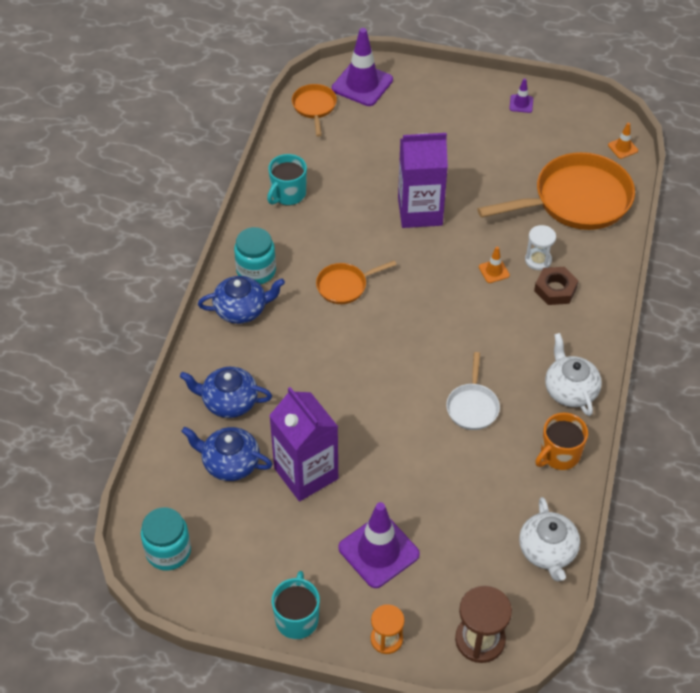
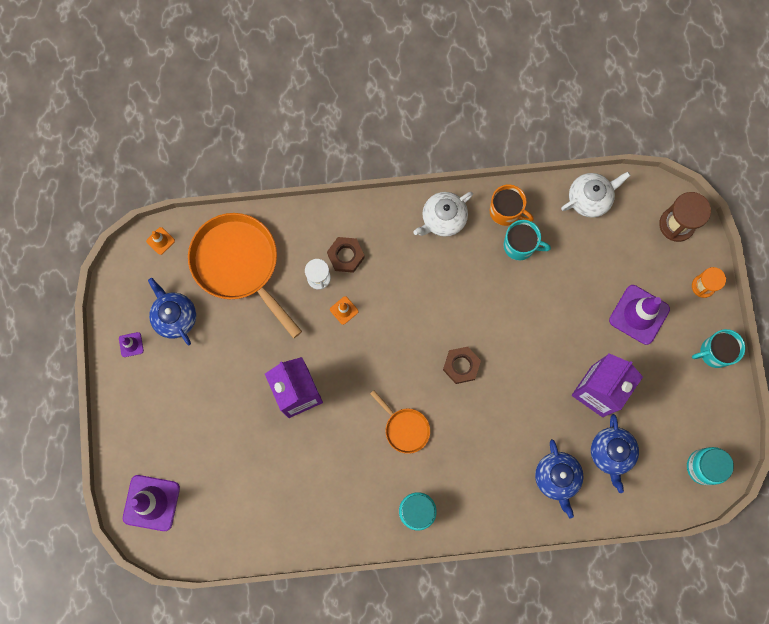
camera: 110 degrees left, 25 degrees up
blue teapot [198,276,285,324] -> blue teapot moved to [148,278,196,346]
turquoise mug [267,154,307,205] -> turquoise mug moved to [504,220,551,260]
orange pan [292,84,337,137] -> none
white pan [446,352,500,430] -> none
none -> brown nut [443,347,481,384]

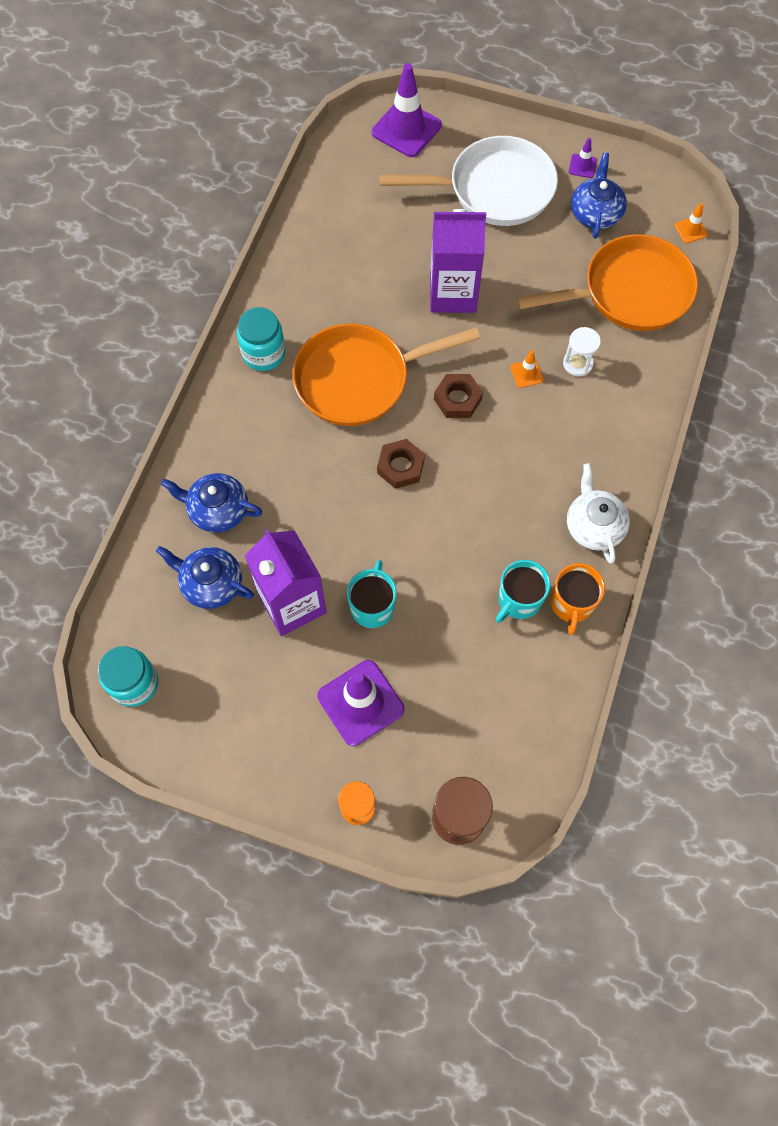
camera: 115 degrees right, 10 degrees down
blue teapot [148,278,196,346] -> blue teapot turned 75 degrees counterclockwise [571,153,627,238]
brown nut [327,237,365,273] -> brown nut moved to [434,374,483,418]
orange pan [370,390,430,454] -> orange pan [292,323,480,426], size x2.04
orange mug [490,184,534,226] -> orange mug turned 45 degrees counterclockwise [551,563,605,635]
white teapot [561,172,631,218] -> none
turquoise mug [692,329,745,368] -> turquoise mug moved to [347,560,397,628]
none -> white pan [379,136,558,226]

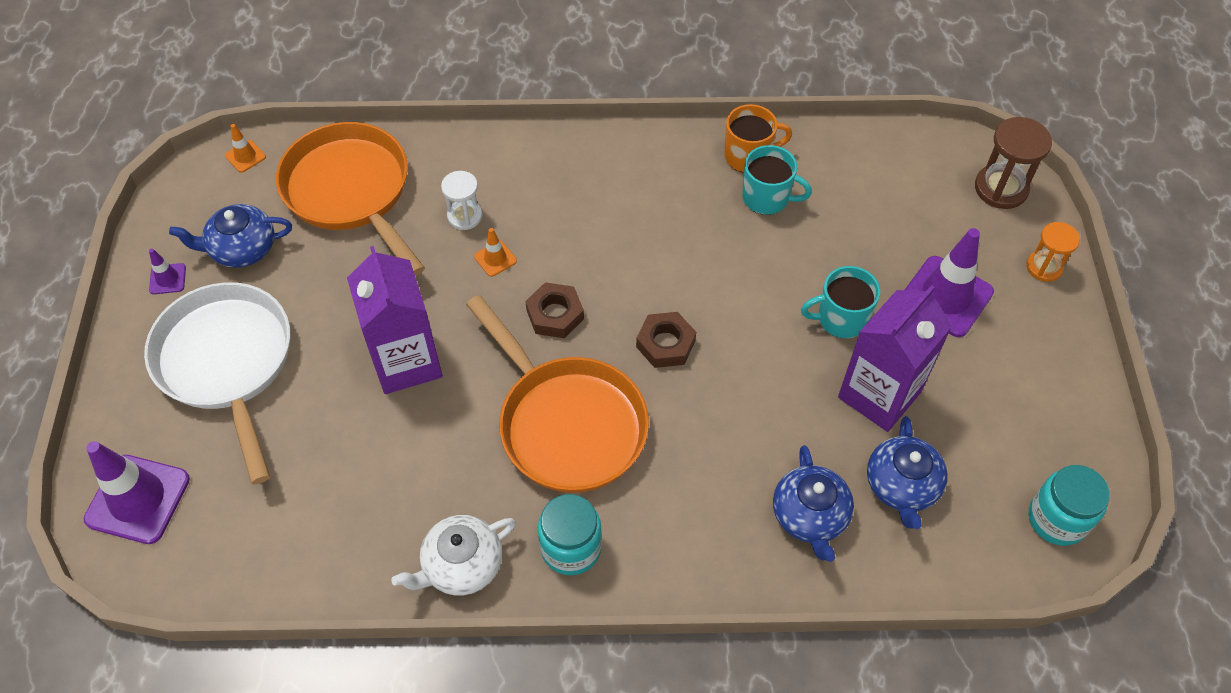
camera: 110 degrees left, 10 degrees down
white teapot [567,463,630,564] -> white teapot moved to [391,515,516,595]

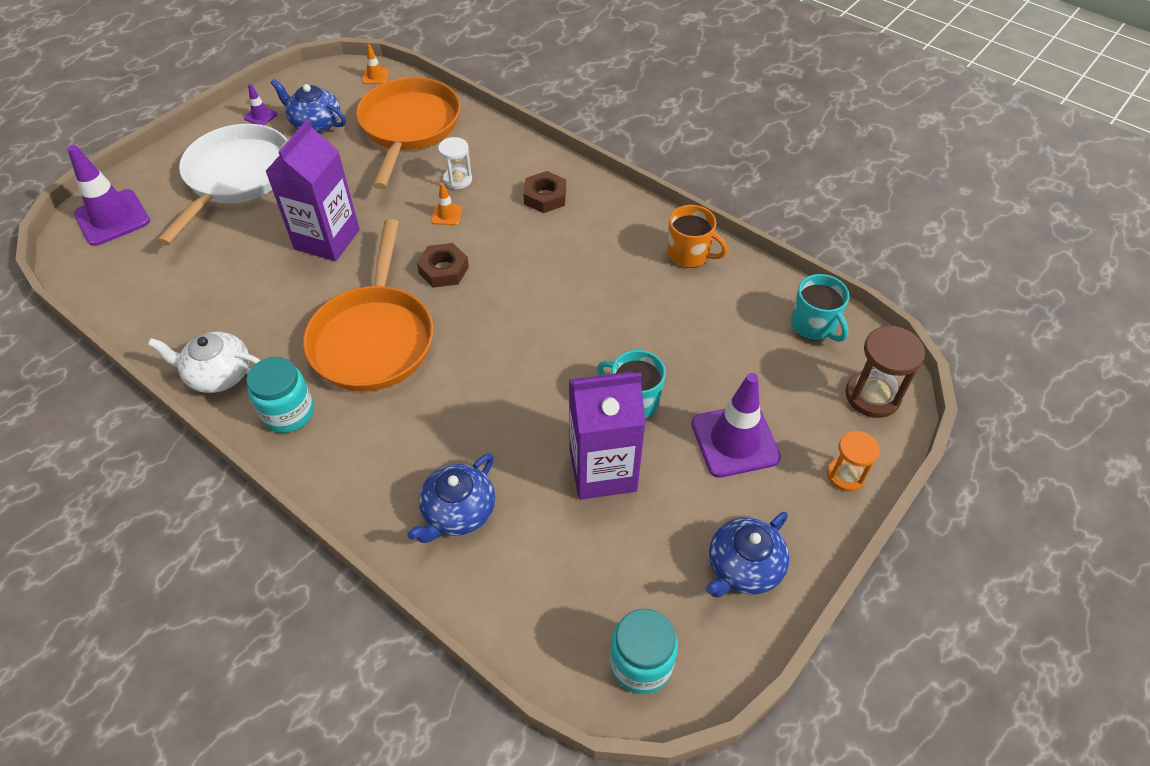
camera: 40 degrees right, 5 degrees down
brown nut [636,312,696,368] -> brown nut moved to [524,171,566,213]
turquoise mug [742,145,812,215] -> turquoise mug moved to [791,274,849,342]
blue teapot [867,416,948,529] -> blue teapot moved to [706,512,789,597]

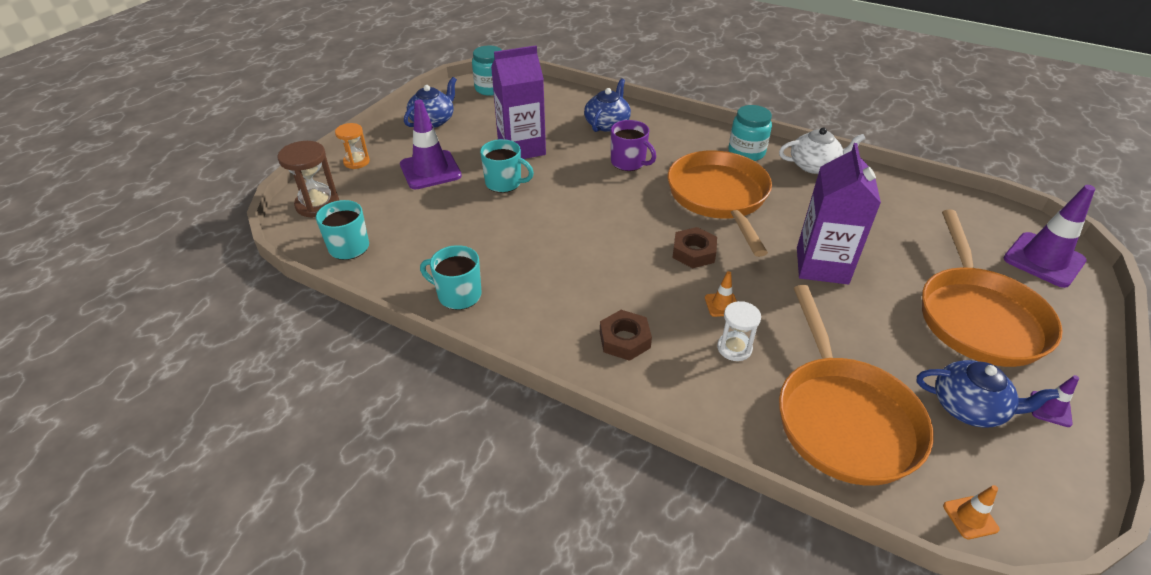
camera: 170 degrees right, 10 degrees down
white pan [157,124,287,245] -> orange pan [922,209,1063,367]
orange mug [667,205,728,268] -> turquoise mug [420,245,482,310]
none -> purple mug [611,120,656,171]

